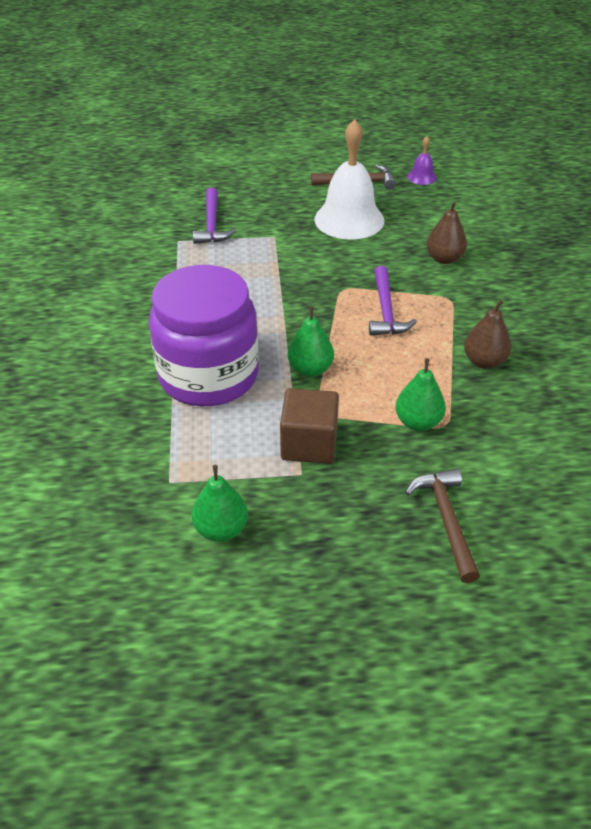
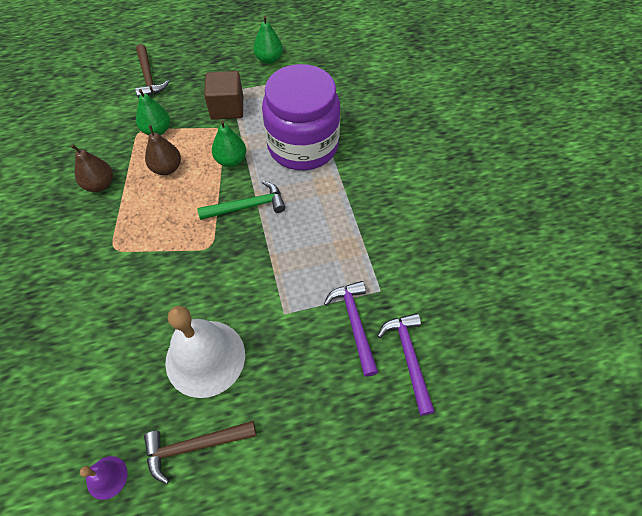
camera: 170 degrees right, 15 degrees up
purple hammer [369,266,417,336] -> purple hammer moved to [377,313,435,416]
brown pear [426,201,467,264] -> brown pear moved to [145,125,181,175]
none -> green hammer [197,181,286,220]

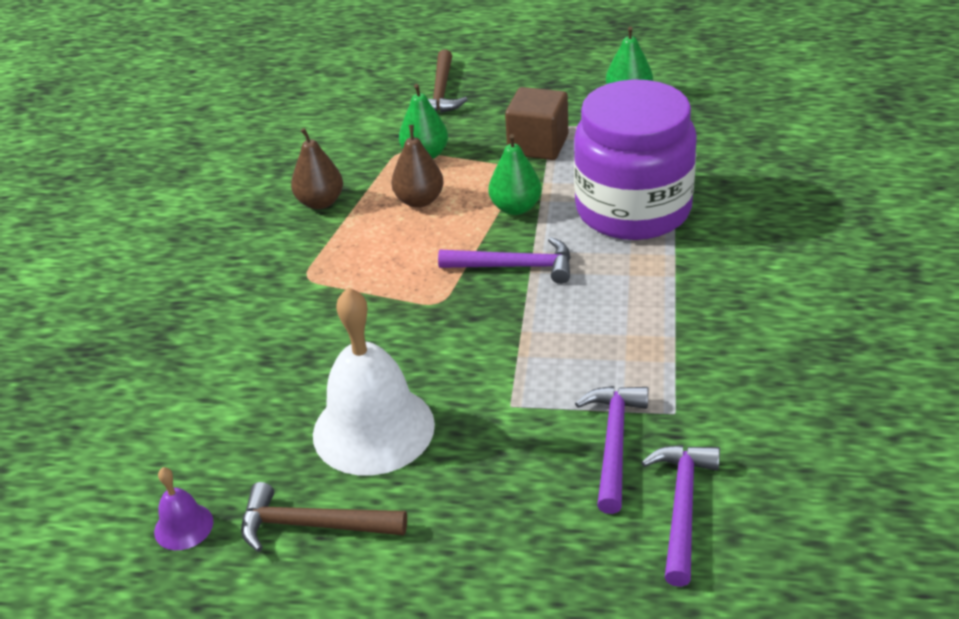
camera: 25 degrees right, 20 degrees down
green hammer [197,181,286,220] -> purple hammer [438,237,571,284]

